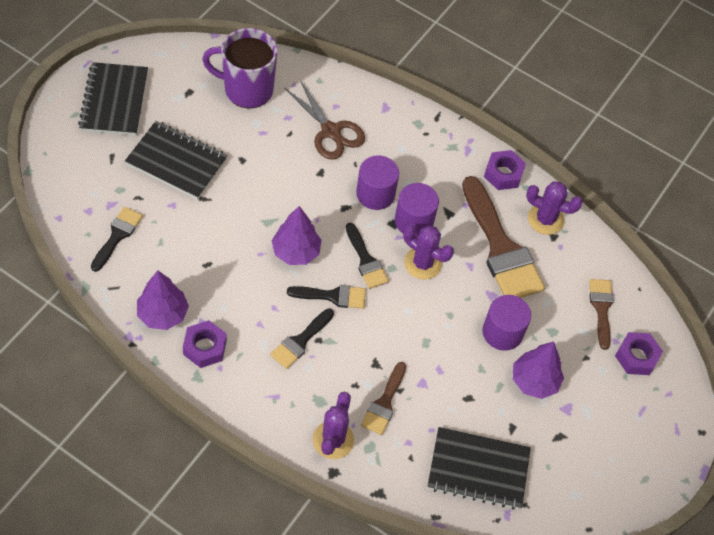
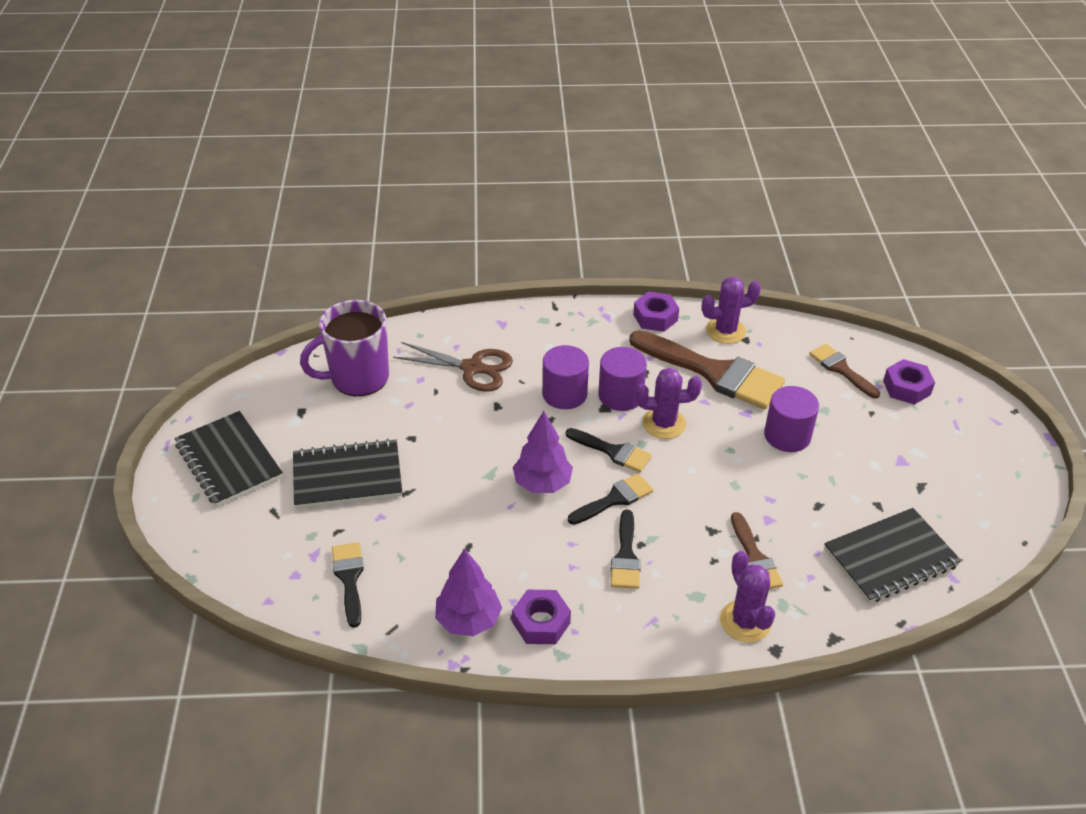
camera: 30 degrees left, 15 degrees down
purple tree [513,341,564,399] -> none

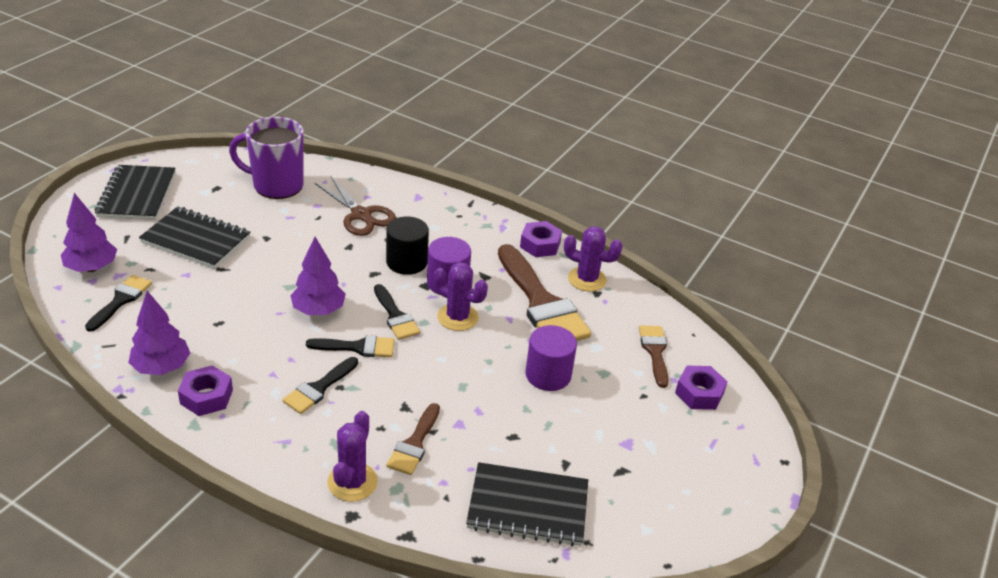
camera: 30 degrees right, 5 degrees down
purple cylinder [542,345,589,409] -> black cylinder [386,217,429,275]
none -> purple tree [61,193,117,272]

